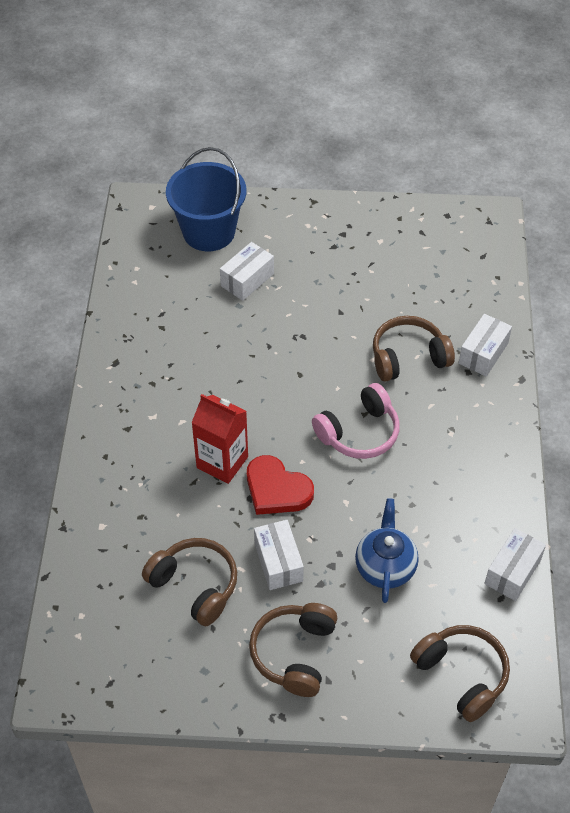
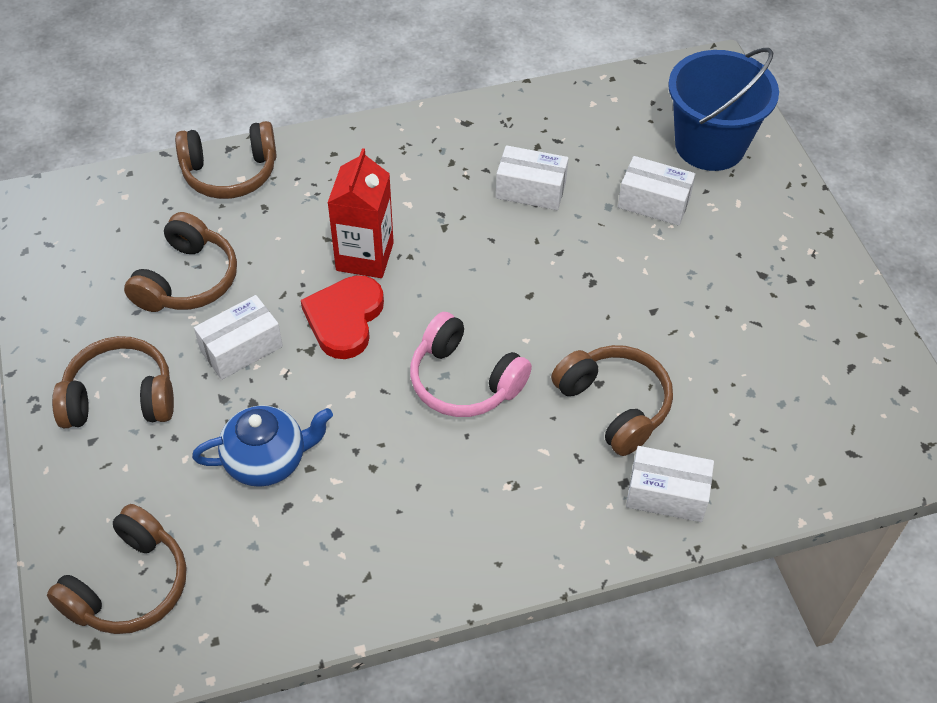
camera: 70 degrees right, 0 degrees up
white box [484,528,546,601] -> white box moved to [496,145,569,210]
none -> brown headphones [175,121,277,199]

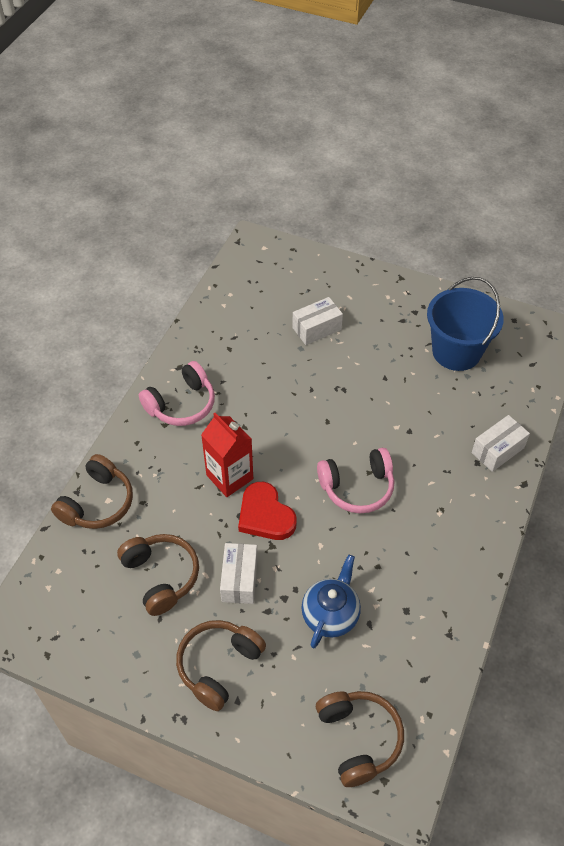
camera: 50 degrees left, 0 degrees up
white box [496,145,569,210] -> none
brown headphones [551,345,673,456] -> none
blue bucket [668,48,779,171] -> blue bucket moved to [427,277,504,371]
none -> pink headphones [139,361,215,426]

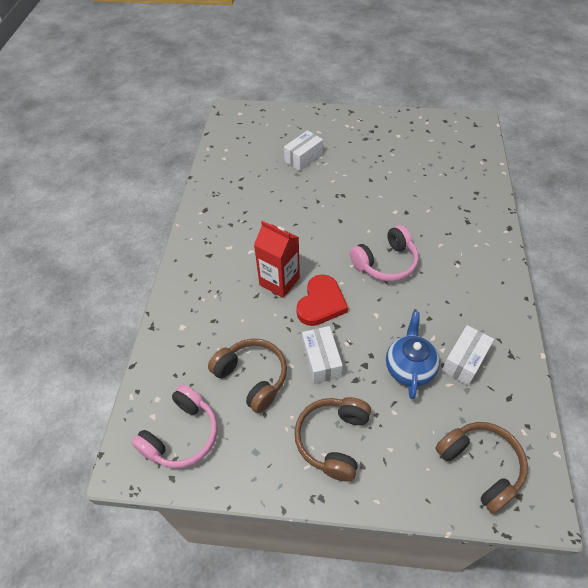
camera: 15 degrees left, 0 degrees up
brown headphones [51,454,133,529] -> none
pink headphones [139,361,215,426] -> pink headphones moved to [131,384,217,468]
red heart [238,482,296,540] -> red heart turned 105 degrees counterclockwise [296,274,348,326]
blue bucket [427,277,504,371] -> none
white box [472,415,530,472] -> white box moved to [442,325,494,386]

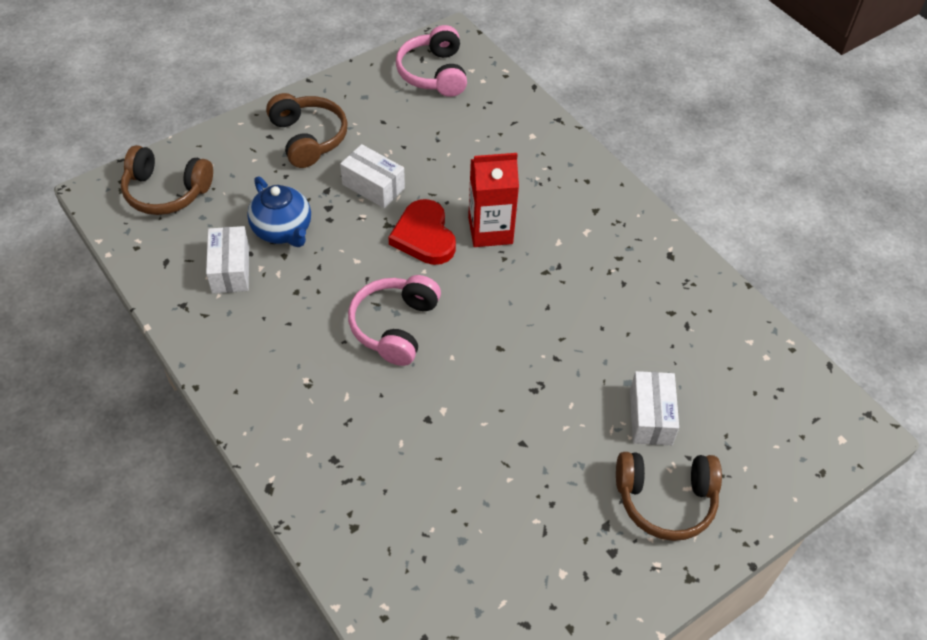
camera: 135 degrees right, 0 degrees up
brown headphones [208,339,287,413] -> brown headphones moved to [616,452,722,541]

